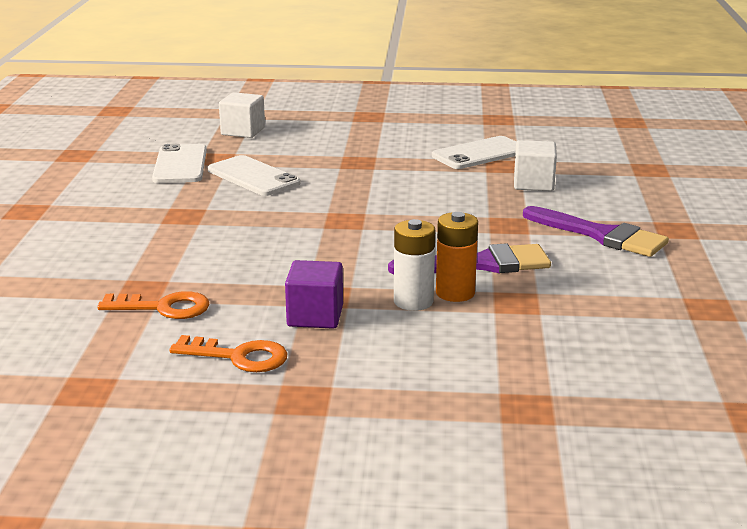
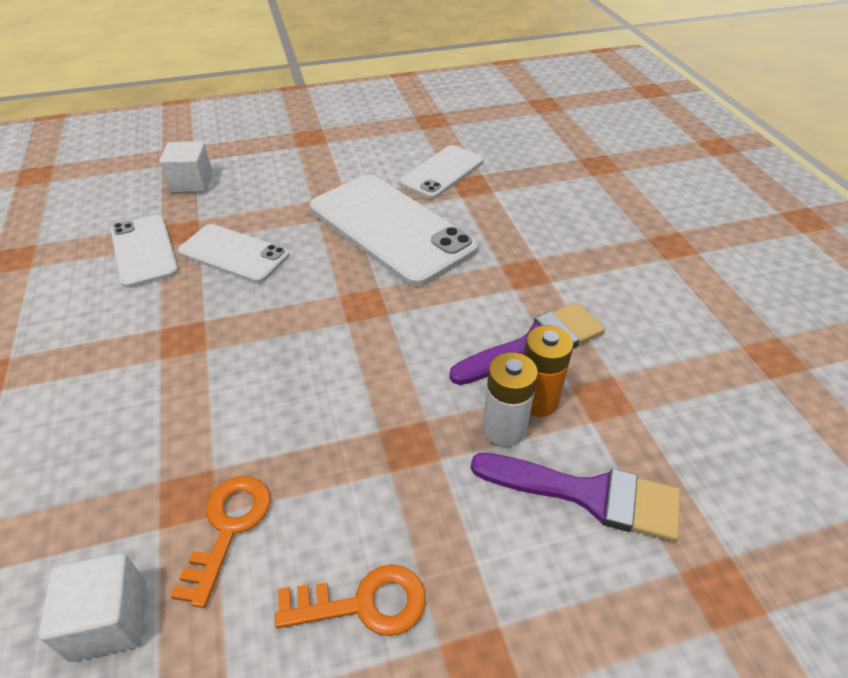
camera: 20 degrees left, 20 degrees up
orange key [98,291,209,319] -> orange key turned 60 degrees counterclockwise [171,476,271,608]
purple cube [285,260,343,329] -> none
white cube [514,140,557,191] -> white cube moved to [39,553,146,662]
purple brush [523,206,669,257] -> purple brush moved to [471,453,680,542]
none -> white phone [310,174,478,287]

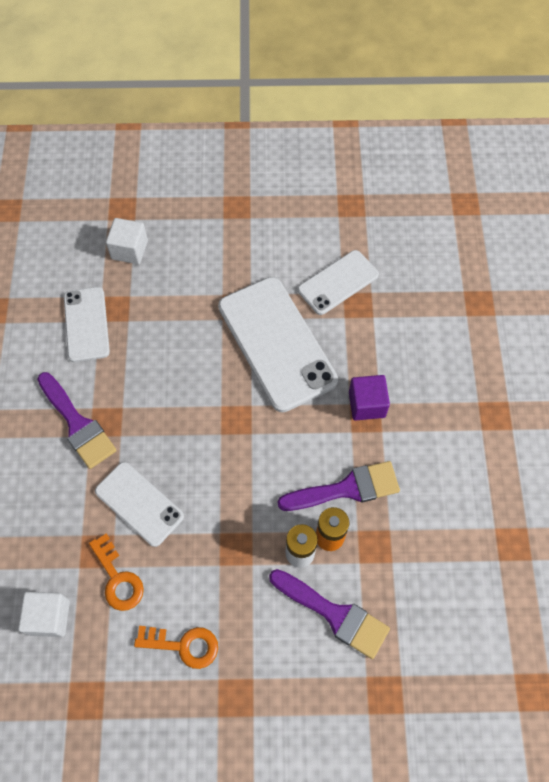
camera: 15 degrees right, 20 degrees up
orange key [171,476,271,608] -> orange key turned 120 degrees clockwise [89,533,144,611]
white phone [178,224,289,283] -> white phone moved to [95,462,184,547]
none -> purple brush [37,372,117,469]
none -> purple cube [349,375,390,421]

